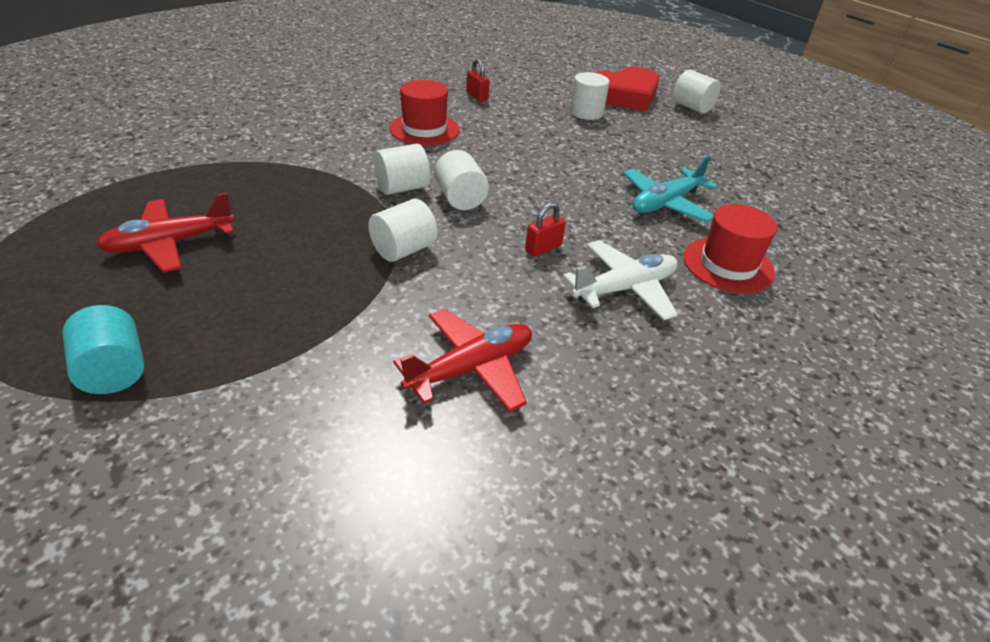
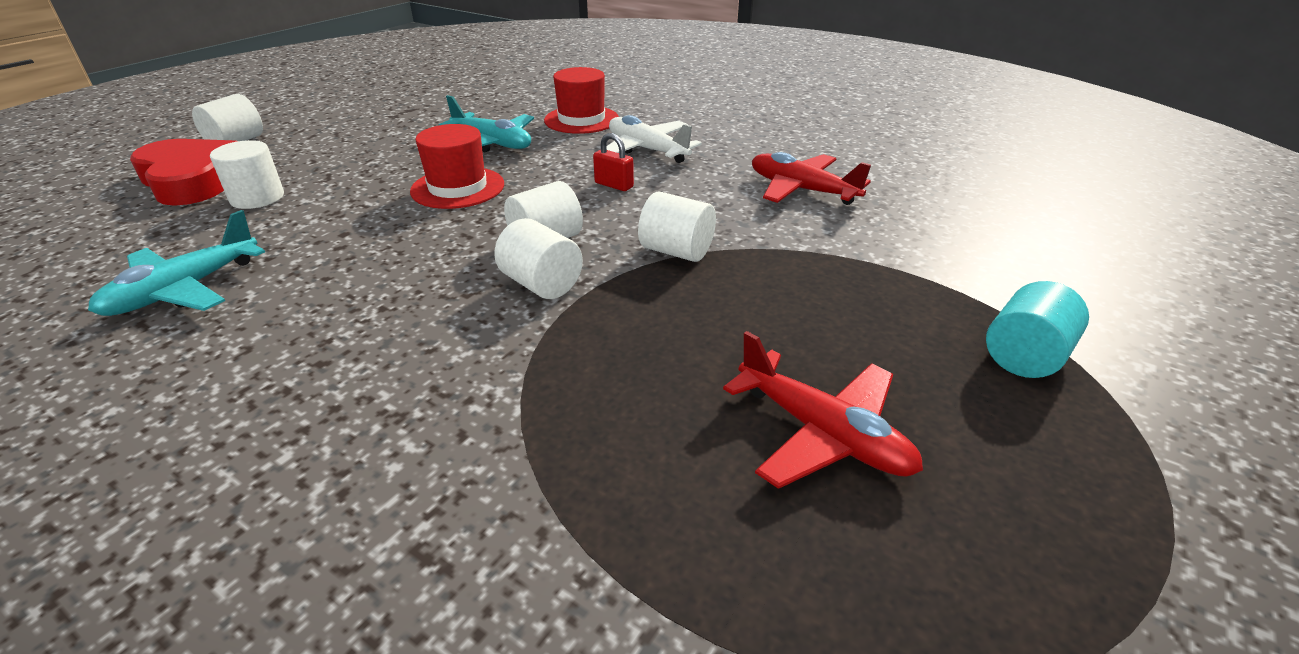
camera: 105 degrees left, 5 degrees down
red hat [389,80,459,146] -> red hat moved to [410,124,504,209]
red padlock [466,59,490,102] -> turquoise plane [88,210,265,316]

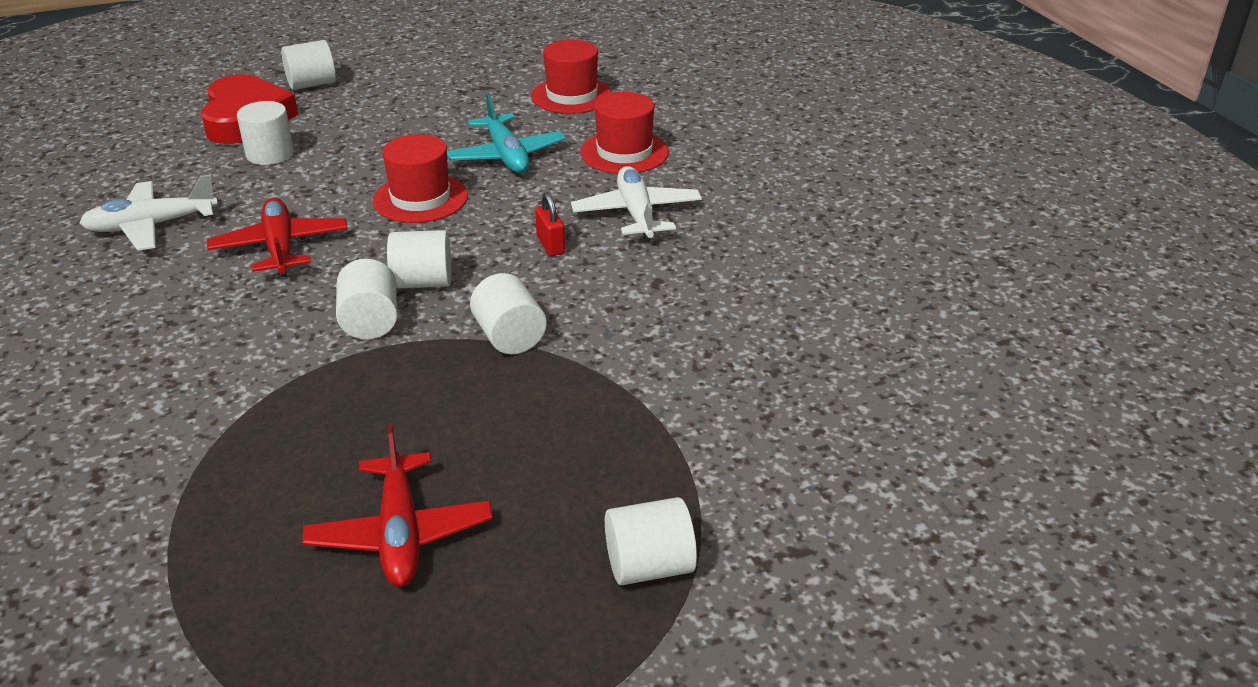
camera: 35 degrees right, 0 degrees up
turquoise plane [88,210,265,316] -> white plane [79,174,218,251]
red plane [752,152,871,205] -> red plane moved to [207,198,348,277]
turquoise cylinder [986,281,1089,378] -> white cylinder [605,497,697,585]
none -> red hat [531,40,612,114]

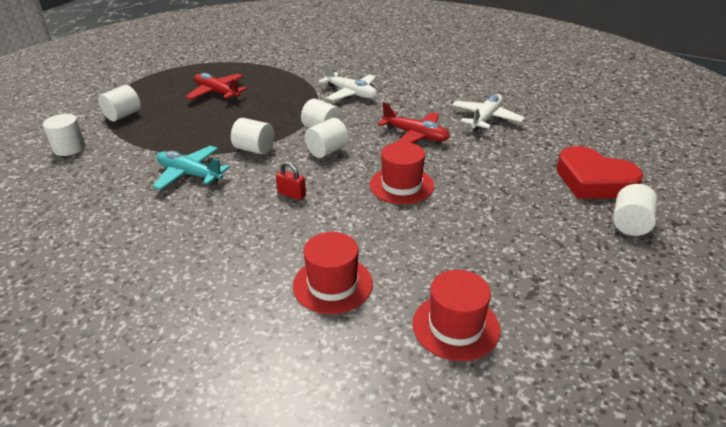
camera: 140 degrees right, 0 degrees up
white cylinder [237,101,294,165] -> white cylinder moved to [43,114,86,156]
turquoise plane [447,93,566,173] -> turquoise plane moved to [152,146,230,190]
white plane [571,166,702,242] -> white plane moved to [318,63,377,101]

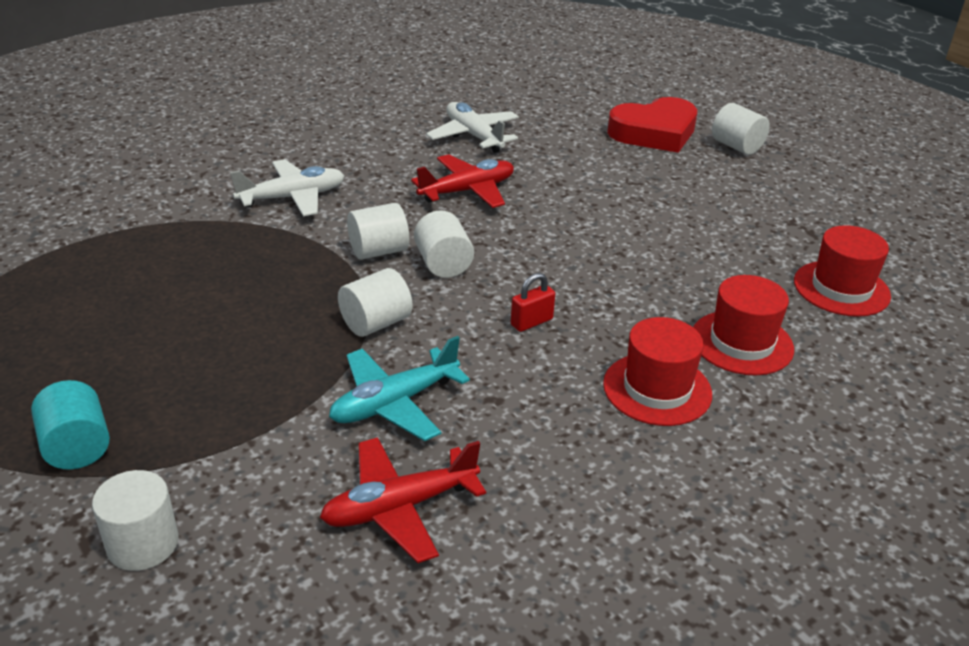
camera: 65 degrees left, 0 degrees up
white cylinder [98,85,141,122] -> turquoise cylinder [31,380,110,469]
red plane [185,73,247,101] -> red plane moved to [320,437,486,563]
red hat [370,142,434,204] -> red hat moved to [603,317,712,426]

